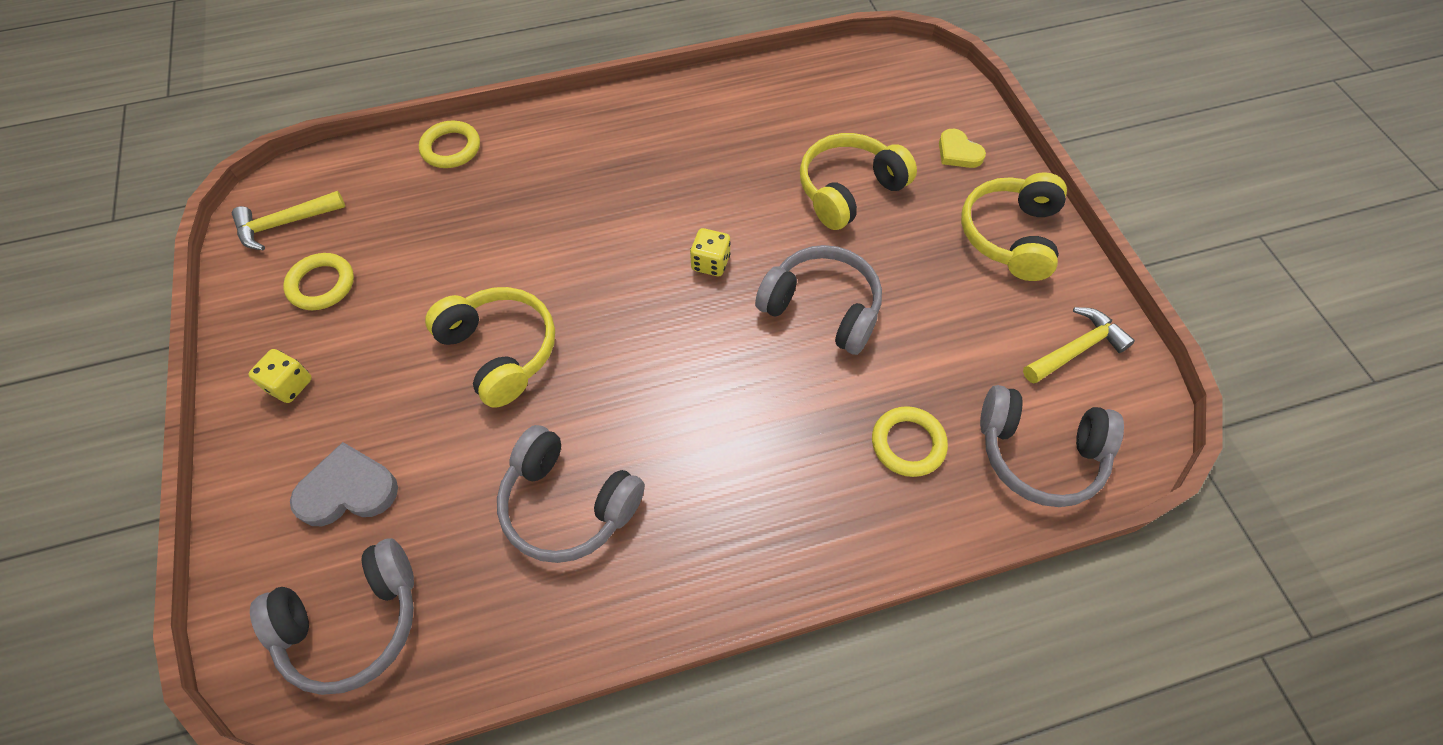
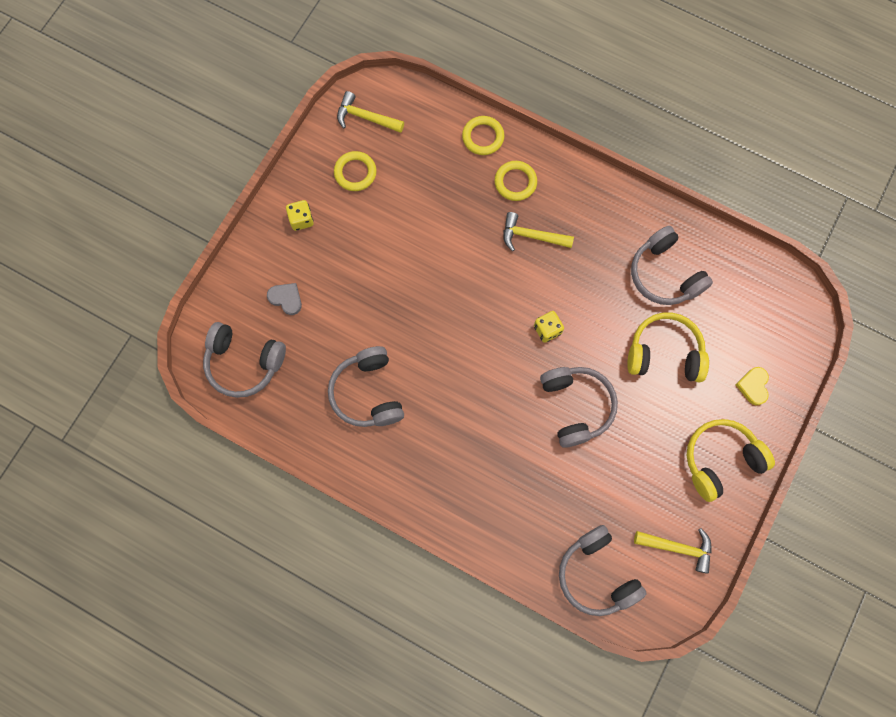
camera: 45 degrees right, 15 degrees up
grey heart [290,442,398,526] -> grey heart [267,283,302,315], size x0.66
yellow headphones [425,287,555,408] -> none
yellow ring [872,406,948,477] -> yellow ring moved to [494,161,537,201]
none -> yellow hammer [503,212,574,251]
none -> grey headphones [631,226,713,305]

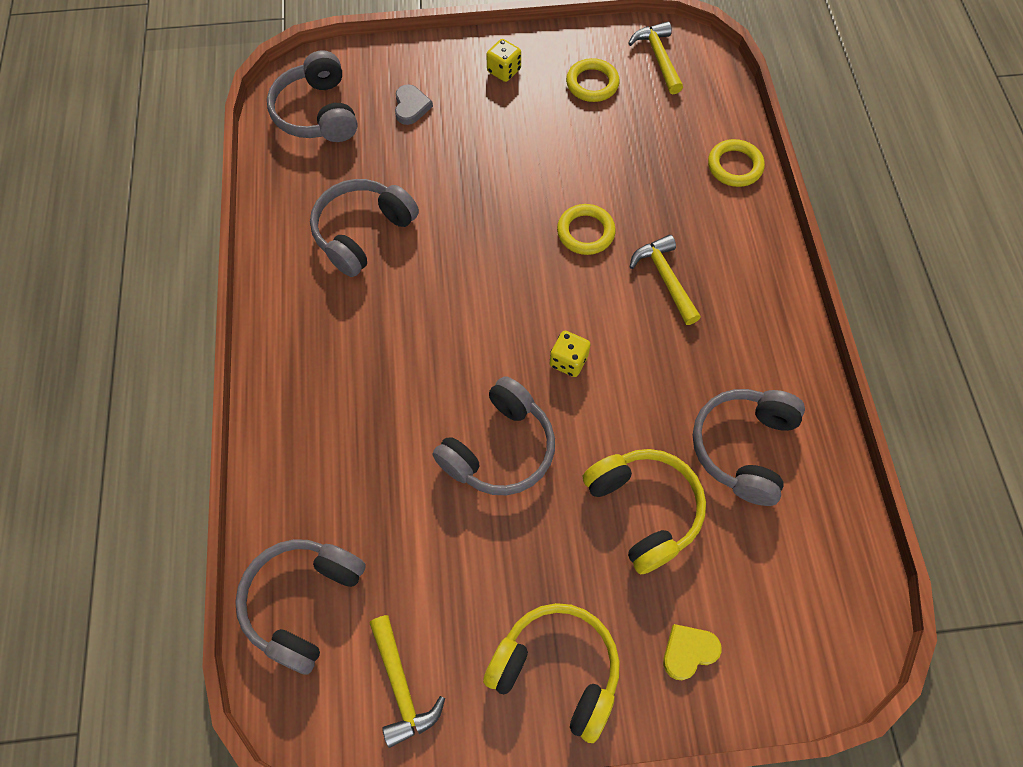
camera: 55 degrees right, 10 degrees down
yellow ring [494,161,537,201] -> yellow ring moved to [557,204,616,255]

